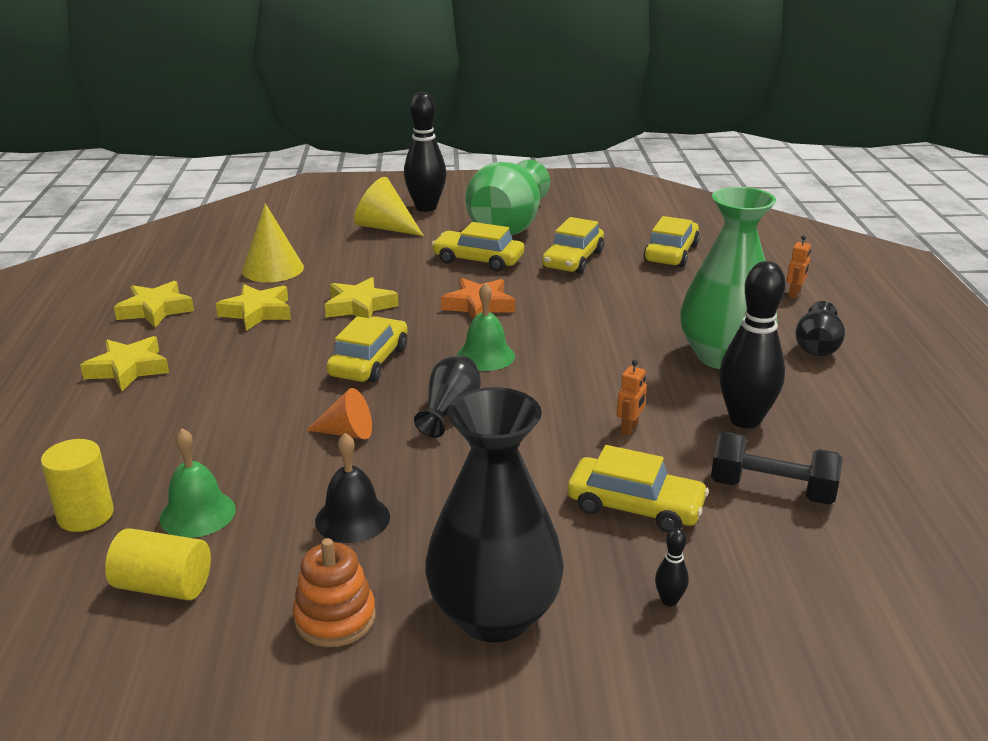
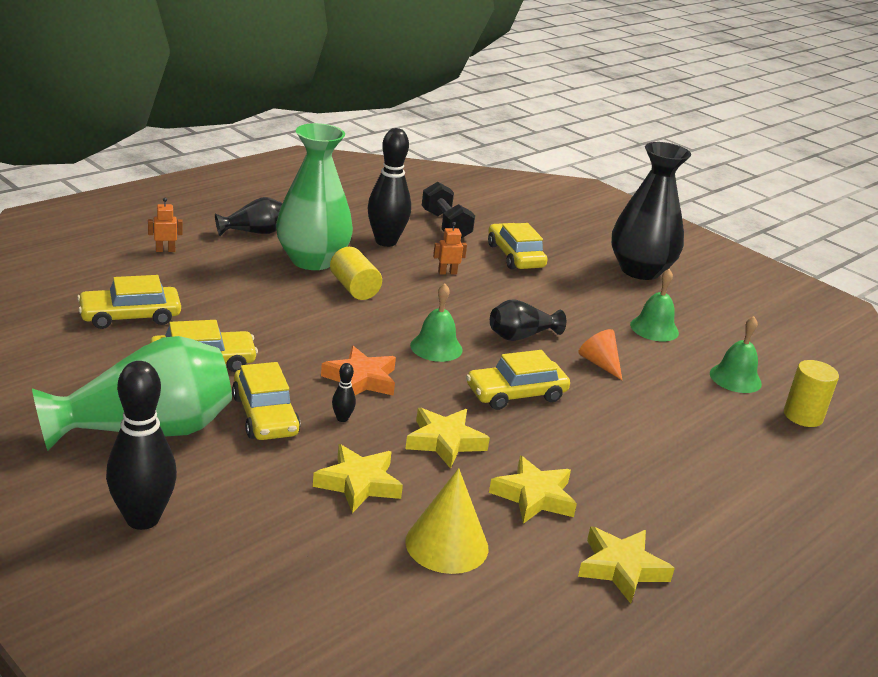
camera: 135 degrees left, 0 degrees up
yellow star [80,336,169,391] -> yellow star moved to [313,444,403,513]
yellow cylinder [105,528,211,600] -> yellow cylinder moved to [330,247,382,300]
orange stacking toy [292,538,376,647] -> none
black bell [315,433,390,543] -> green bell [630,269,679,341]
yellow cone [354,177,424,236] -> none
black bowling pin [655,528,689,607] -> black bowling pin moved to [332,363,356,422]

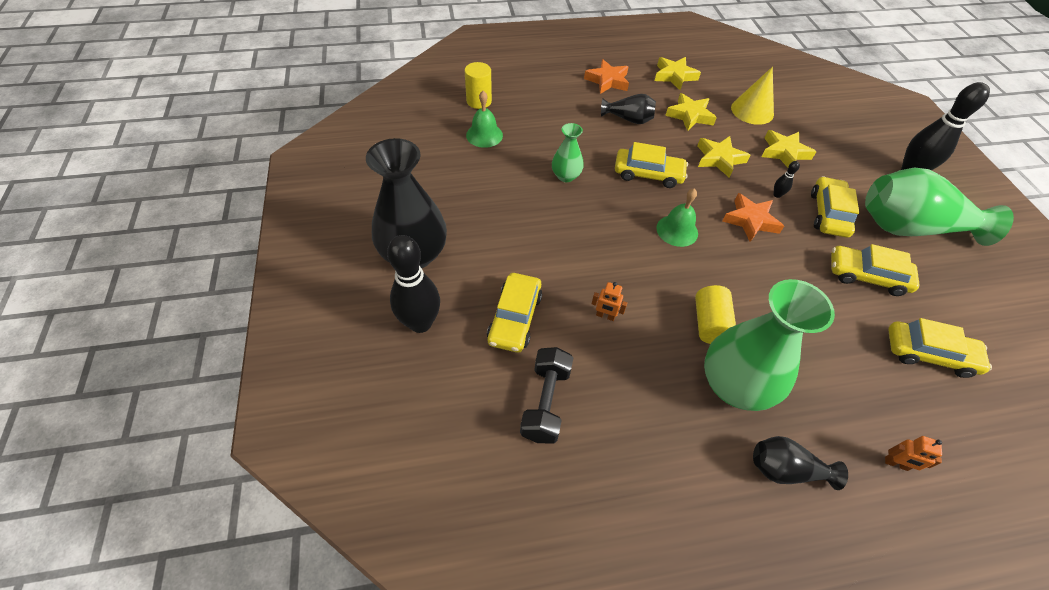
camera: 145 degrees left, 25 degrees up
black bowling pin [368,128,411,247] -> black bowling pin moved to [387,235,440,333]
black vase [490,299,566,341] -> black vase moved to [601,94,656,124]
orange cone [578,329,622,380] -> green vase [552,123,584,182]
green bell [630,269,679,341] -> none
none -> orange star [584,59,629,94]

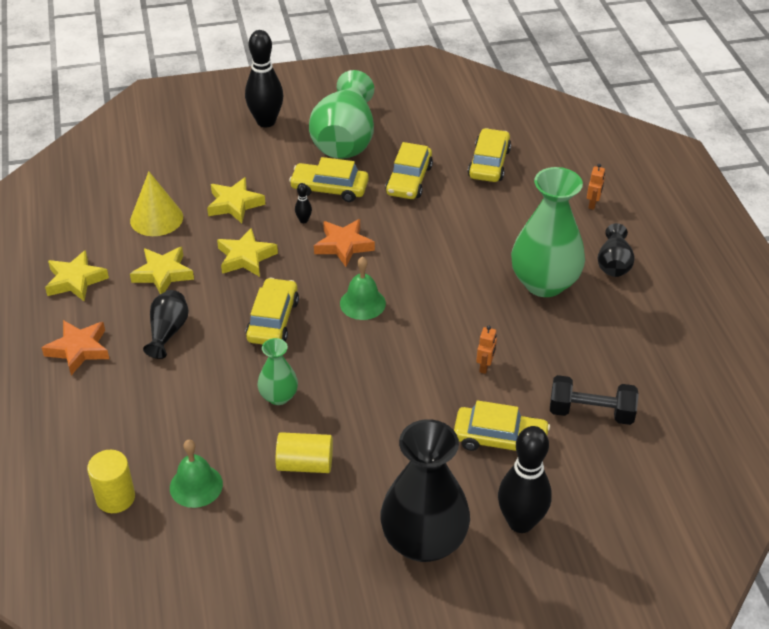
camera: 90 degrees left, 10 degrees down
yellow cylinder [695,285,736,344] -> yellow cylinder moved to [276,432,333,473]

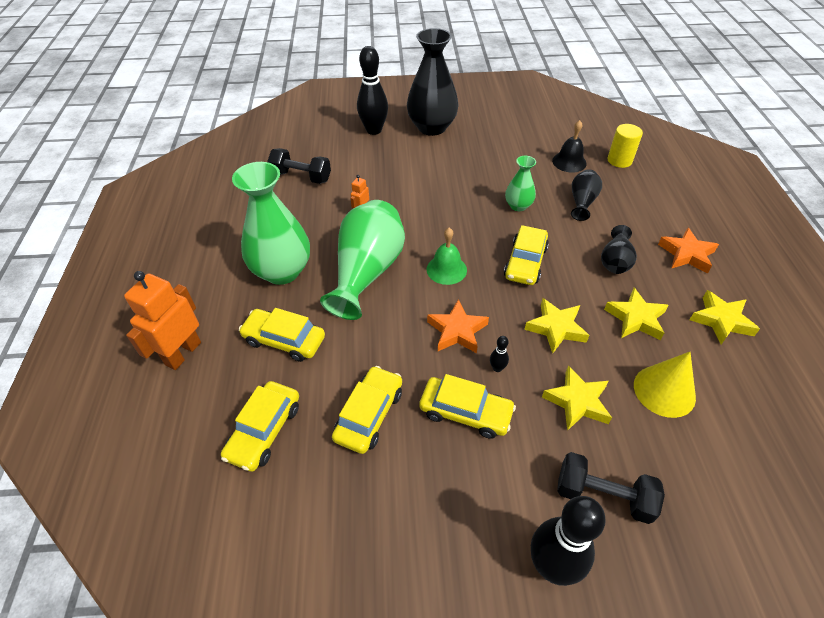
camera: 170 degrees left, 5 degrees up
green bell [170,440,223,508] -> black bell [552,120,587,172]
yellow cylinder [276,432,333,473] -> none
green vase [309,70,374,159] -> green vase moved to [320,200,405,320]
yellow car [454,400,550,451] -> yellow car moved to [239,308,325,362]
orange robot [587,164,605,210] -> orange robot [124,271,201,370], size x2.15
black vase [598,223,635,277] -> black vase moved to [571,169,602,221]
none -> black dumbbell [557,452,665,524]

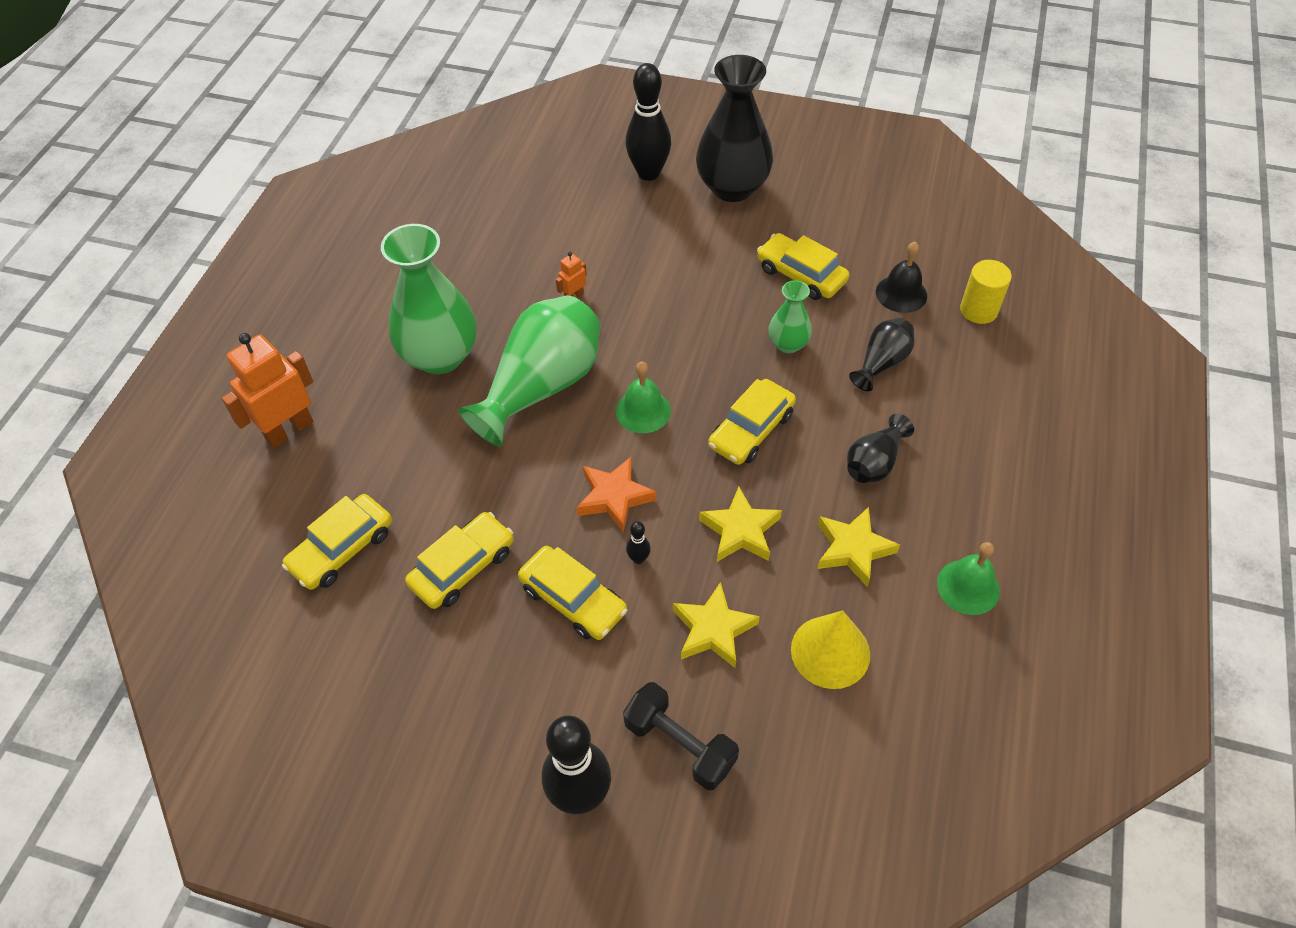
camera: 20 degrees right, 5 degrees up
yellow car [239,308,325,362] -> yellow car moved to [757,233,849,300]
black dumbbell [267,148,331,184] -> none
orange star [658,228,719,274] -> none
yellow star [689,290,760,344] -> green bell [937,542,1000,615]

